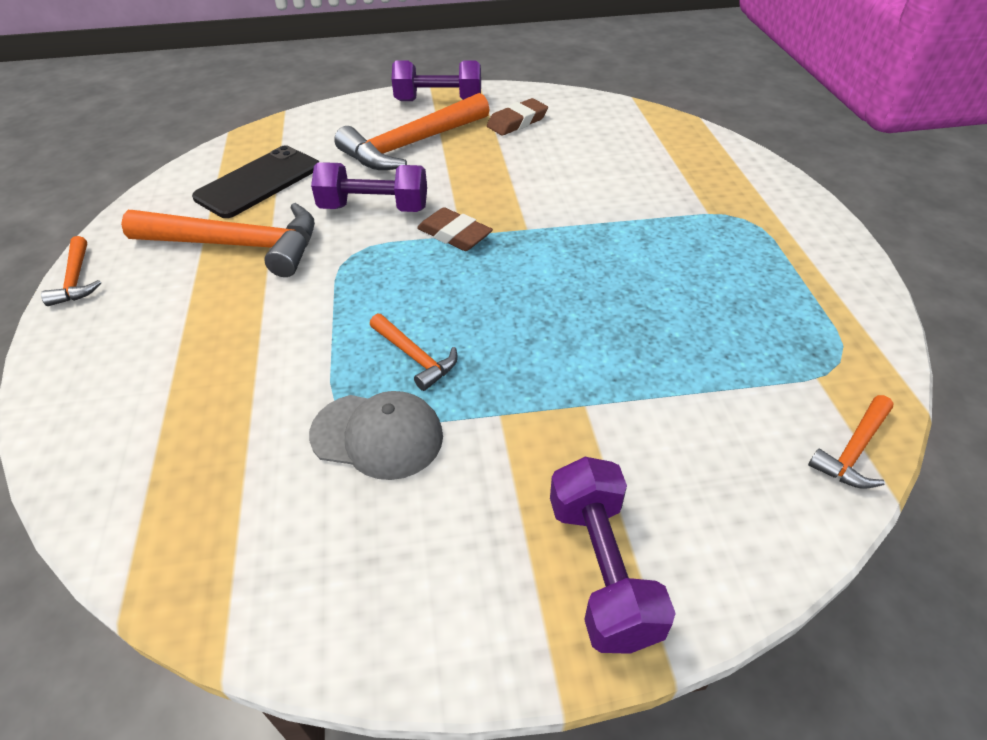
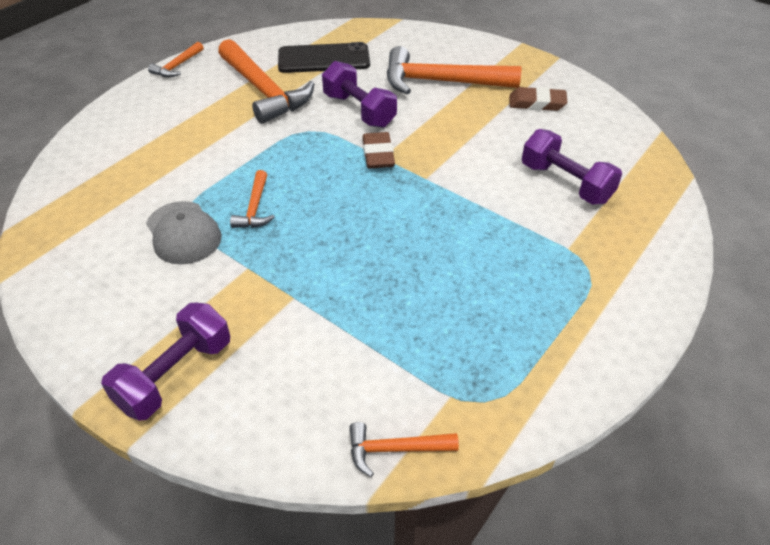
camera: 45 degrees right, 0 degrees up
purple dumbbell [392,61,481,101] -> purple dumbbell moved to [522,129,622,204]

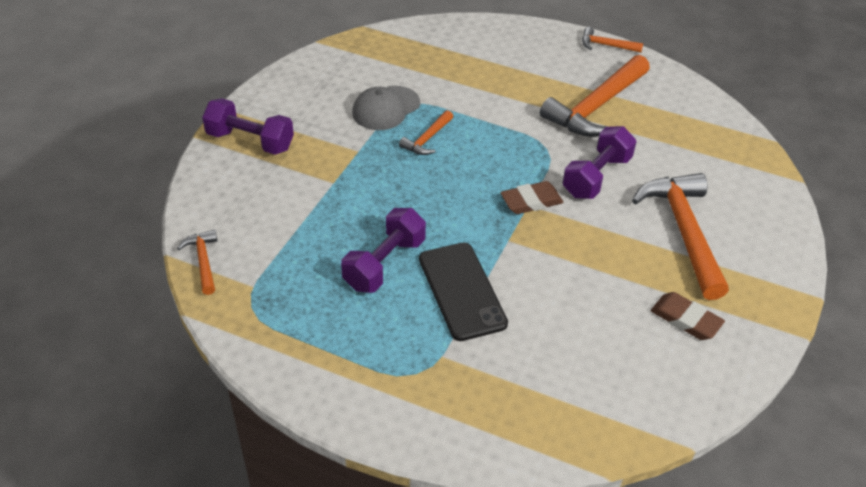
camera: 75 degrees right, 0 degrees up
orange hammer [230,170,275,228] -> orange hammer turned 45 degrees counterclockwise [399,110,453,155]
black phone [278,42,370,73] -> black phone moved to [419,242,508,341]
brown eraser [510,87,567,111] -> brown eraser turned 45 degrees counterclockwise [651,292,725,340]
purple dumbbell [522,129,622,204] -> purple dumbbell moved to [341,208,426,293]

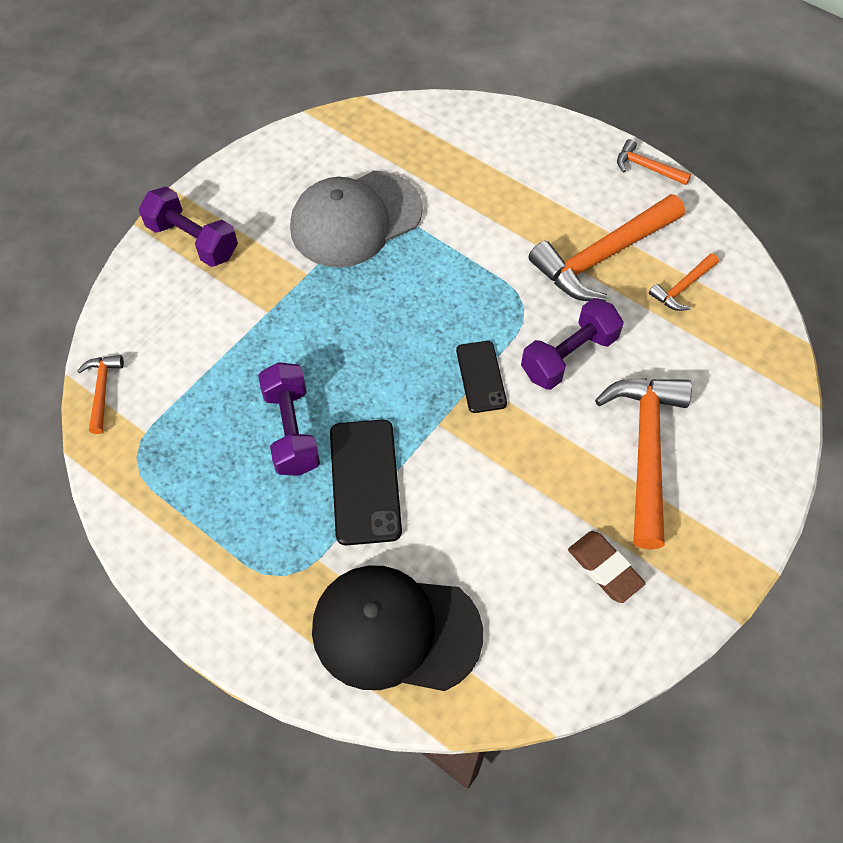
camera: 15 degrees right, 15 degrees up
purple dumbbell [341,208,426,293] -> purple dumbbell turned 60 degrees counterclockwise [258,362,320,476]
grey cap [352,86,420,130] -> grey cap [290,171,423,268], size x1.60
orange hammer [399,110,453,155] -> orange hammer moved to [649,253,719,311]
brown eraser [500,181,564,214] -> black phone [456,341,507,413]
none -> black cap [312,566,483,691]

